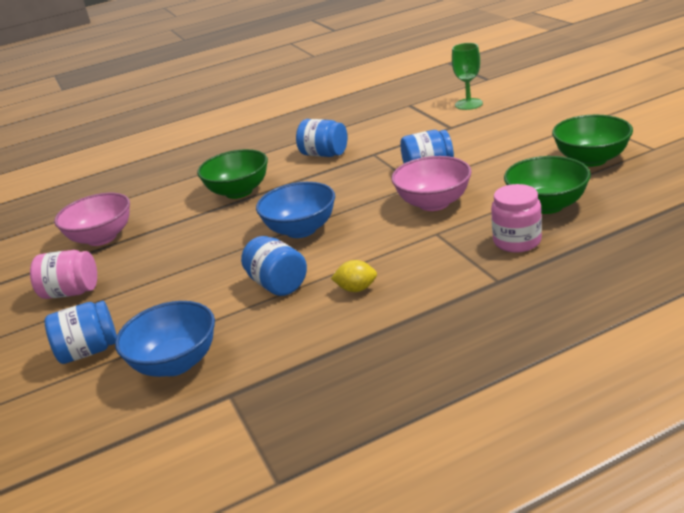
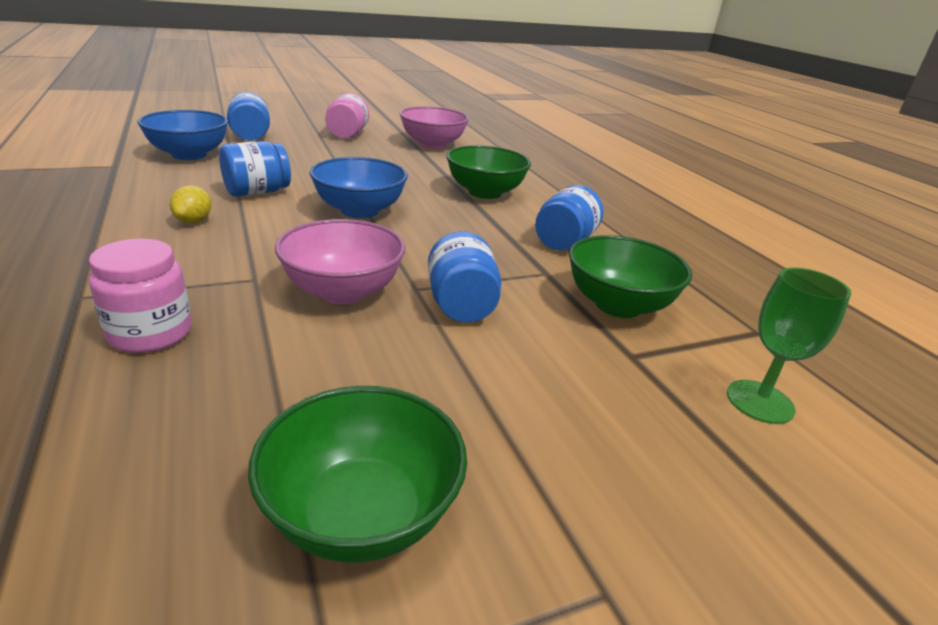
camera: 85 degrees right, 0 degrees up
green bowl [504,156,591,214] -> green bowl moved to [569,235,692,318]

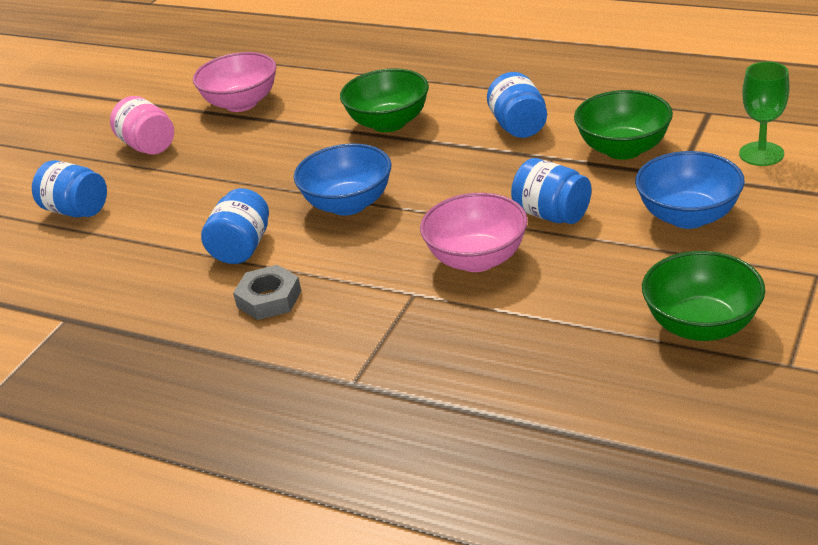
camera: 35 degrees left, 5 degrees up
pink jar [89,239,192,353] -> none
blue bowl [137,110,228,160] -> blue bowl moved to [635,151,745,229]
yellow lemon [170,186,212,223] -> grey nut [233,265,301,320]

